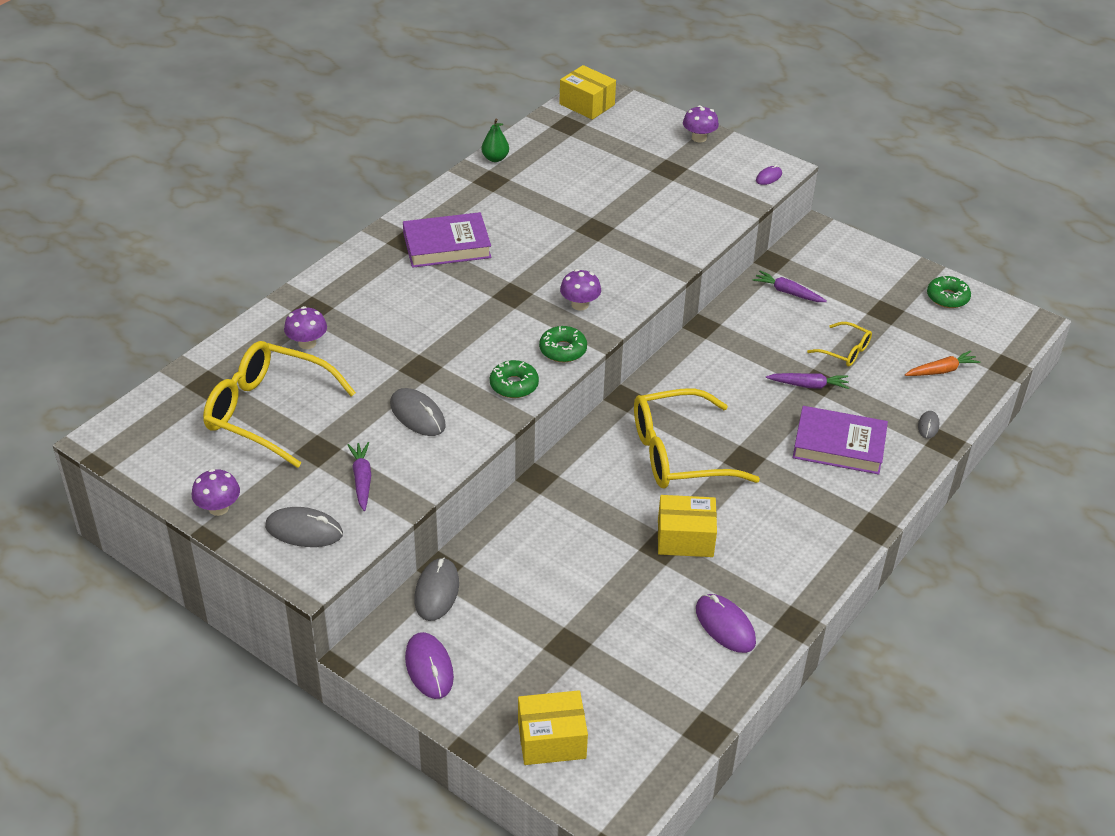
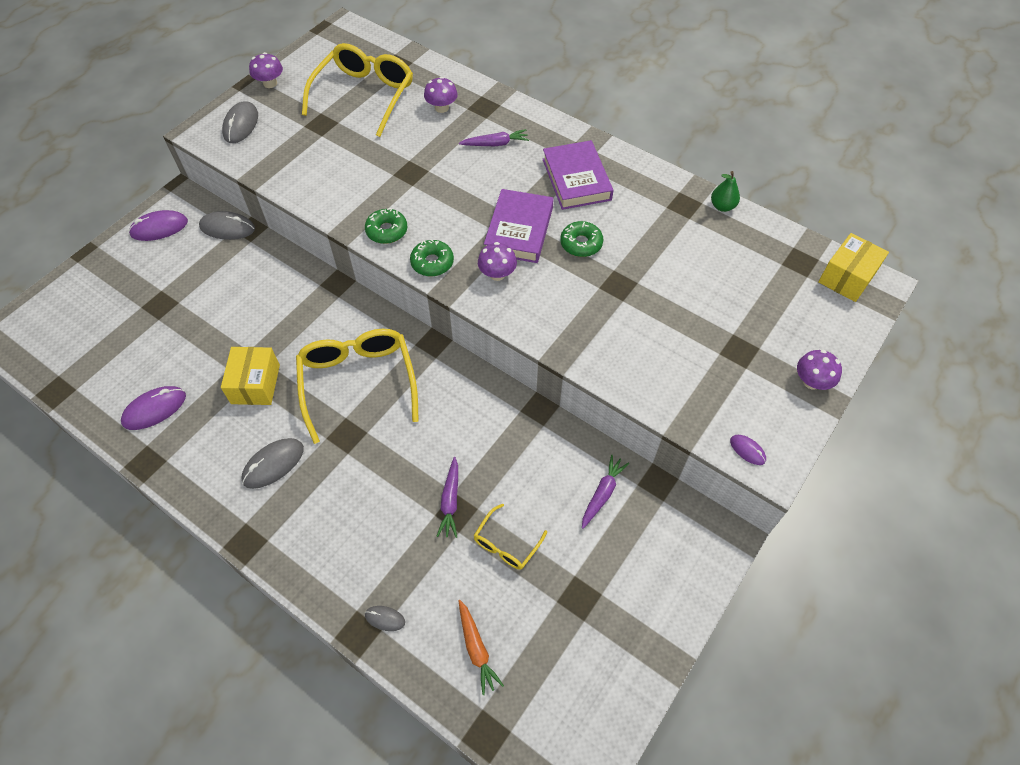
camera: 90 degrees right, 15 degrees up
purple carrot [347,442,371,511] -> purple carrot moved to [459,129,529,146]
grey mouse [390,388,446,436] -> grey mouse moved to [241,438,304,489]
yellow box [518,690,588,765] -> none
purple book [793,406,888,475] -> purple book moved to [484,189,553,263]
green donut [927,276,971,308] -> green donut moved to [560,221,603,257]

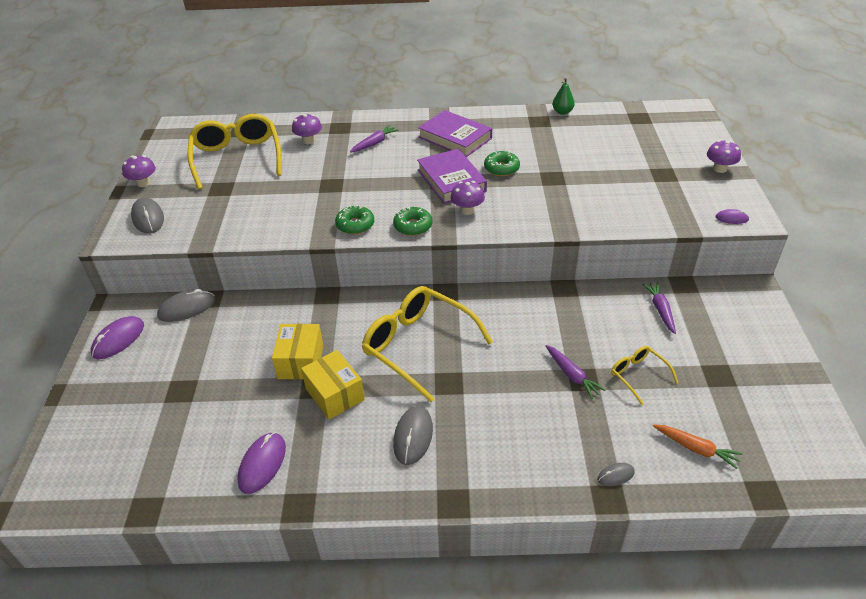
camera: 35 degrees left, 15 degrees down
yellow glasses [474,503,547,570] -> yellow glasses turned 150 degrees clockwise [611,346,678,405]
yellow box [818,233,889,302] -> yellow box moved to [272,324,323,379]

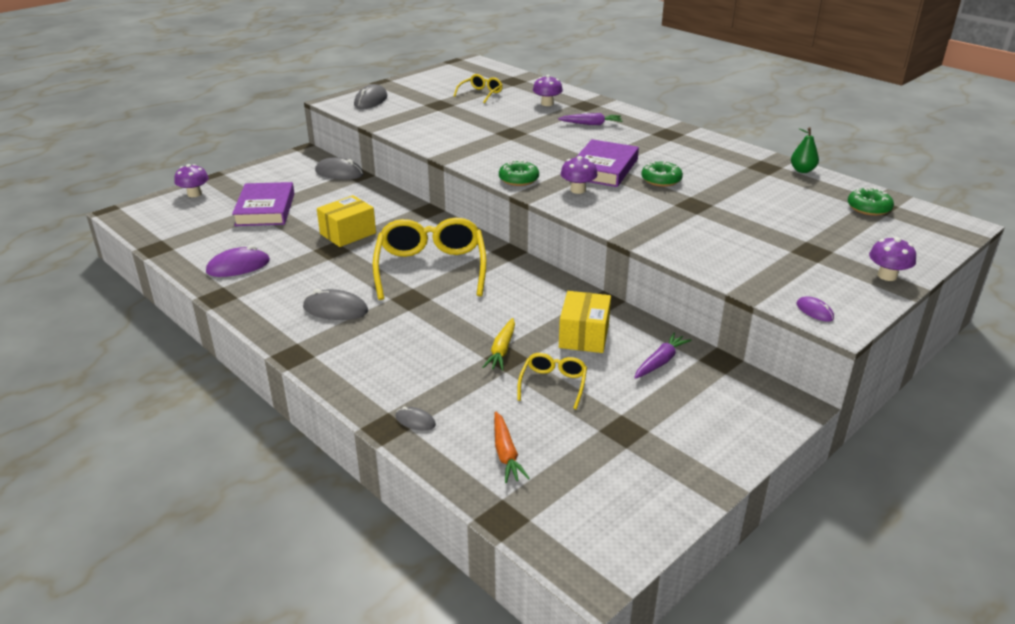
camera: 45 degrees right, 10 degrees down
purple mouse [91,316,144,359] -> none
purple mushroom [122,155,156,187] -> purple mushroom moved to [174,164,209,197]
yellow glasses [188,114,282,190] -> yellow glasses [454,74,503,103], size x0.49
yellow box [301,350,365,419] -> yellow box moved to [559,291,611,353]
green donut [335,205,374,235] -> green donut moved to [848,188,894,216]
grey mouse [393,406,433,465] -> grey mouse turned 45 degrees clockwise [303,289,368,320]
purple book [418,110,492,157] -> purple book moved to [232,182,294,226]
purple carrot [546,345,606,399] -> yellow carrot [483,318,515,371]

